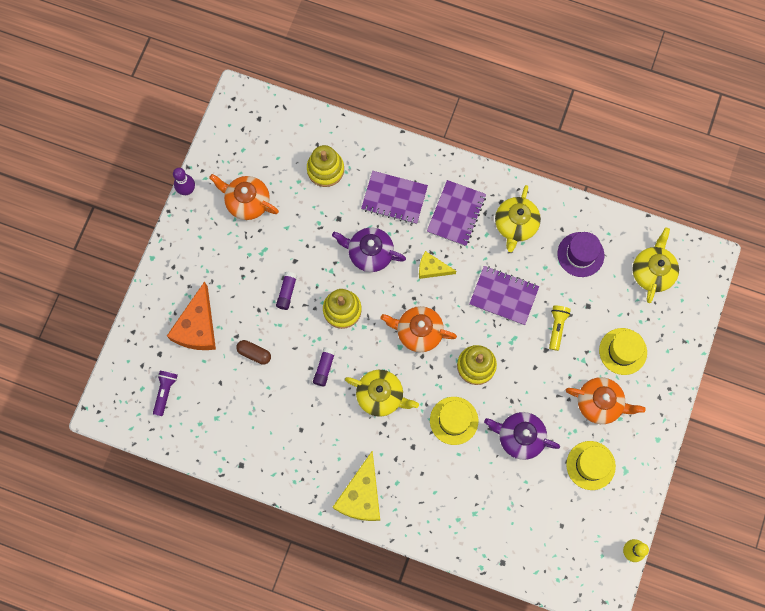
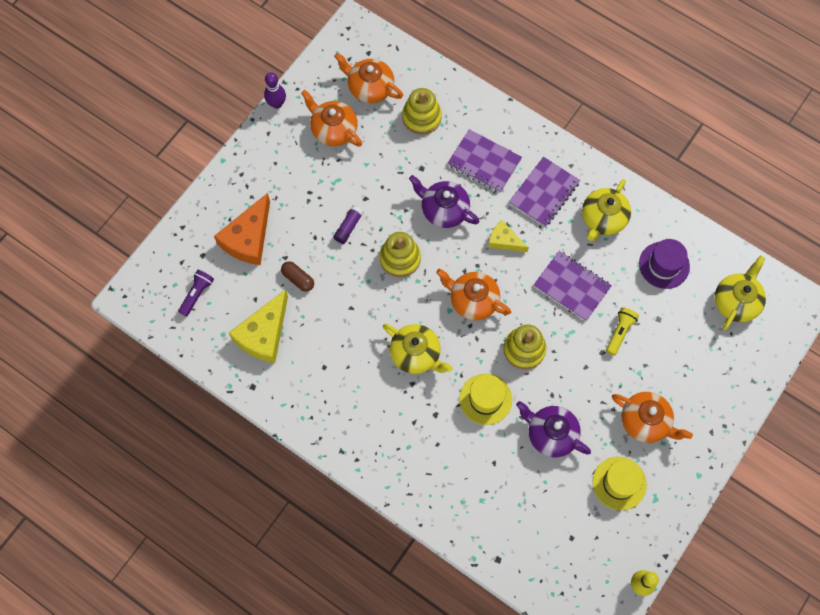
camera: 15 degrees right, 5 degrees down
purple glue stick [313,348,336,386] -> none
yellow cheese [333,450,380,521] -> yellow cheese moved to [229,289,288,363]
yellow hat [599,328,647,375] -> none
none -> orange teapot [334,53,403,103]

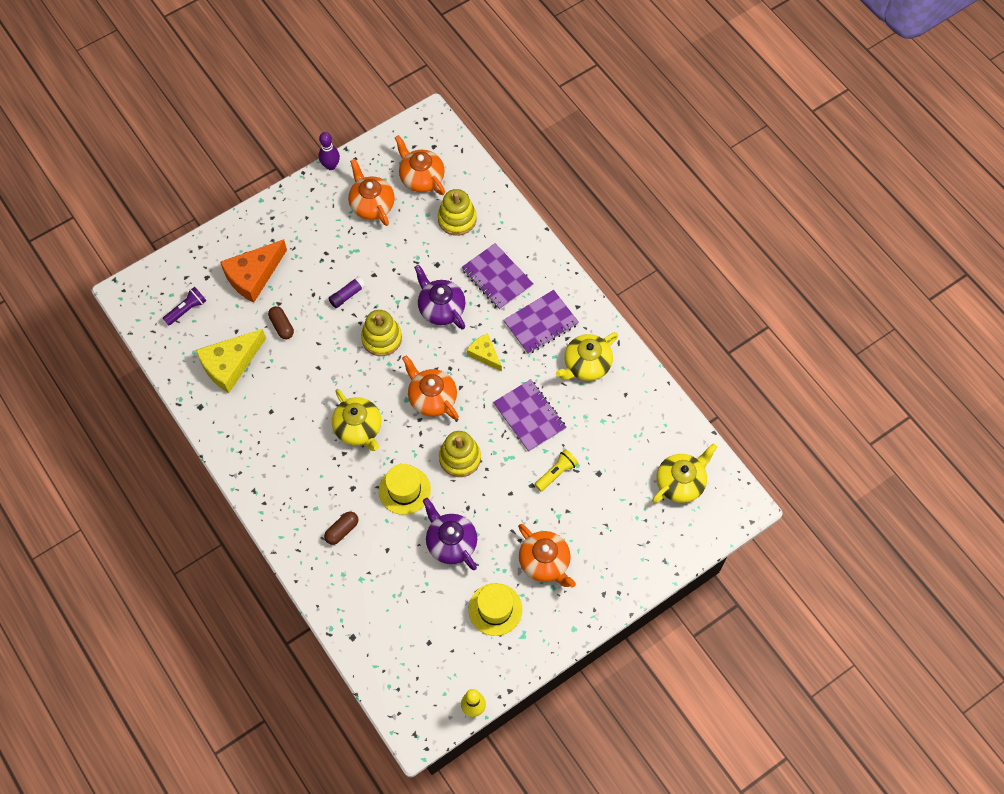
camera: 20 degrees right, 5 degrees down
purple hat [639,239,690,289] -> none
none -> brown capsule [324,512,358,545]

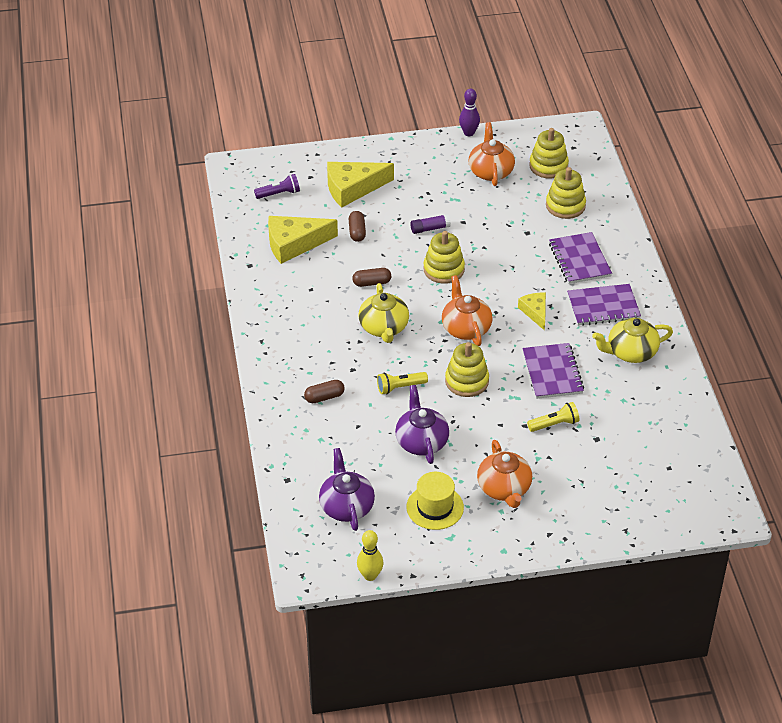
camera: 25 degrees right, 20 degrees down
orange cheese [220,239,287,303] -> yellow cheese [327,162,394,207]
yellow hat [379,464,431,515] -> yellow flashlight [377,372,428,394]
orange teapot [395,135,445,195] -> yellow stacking toy [529,128,569,179]
purple teapot [414,265,466,329] -> purple teapot moved to [319,448,375,531]
yellow teapot [652,443,717,503] -> none
none -> brown capsule [352,268,391,287]

